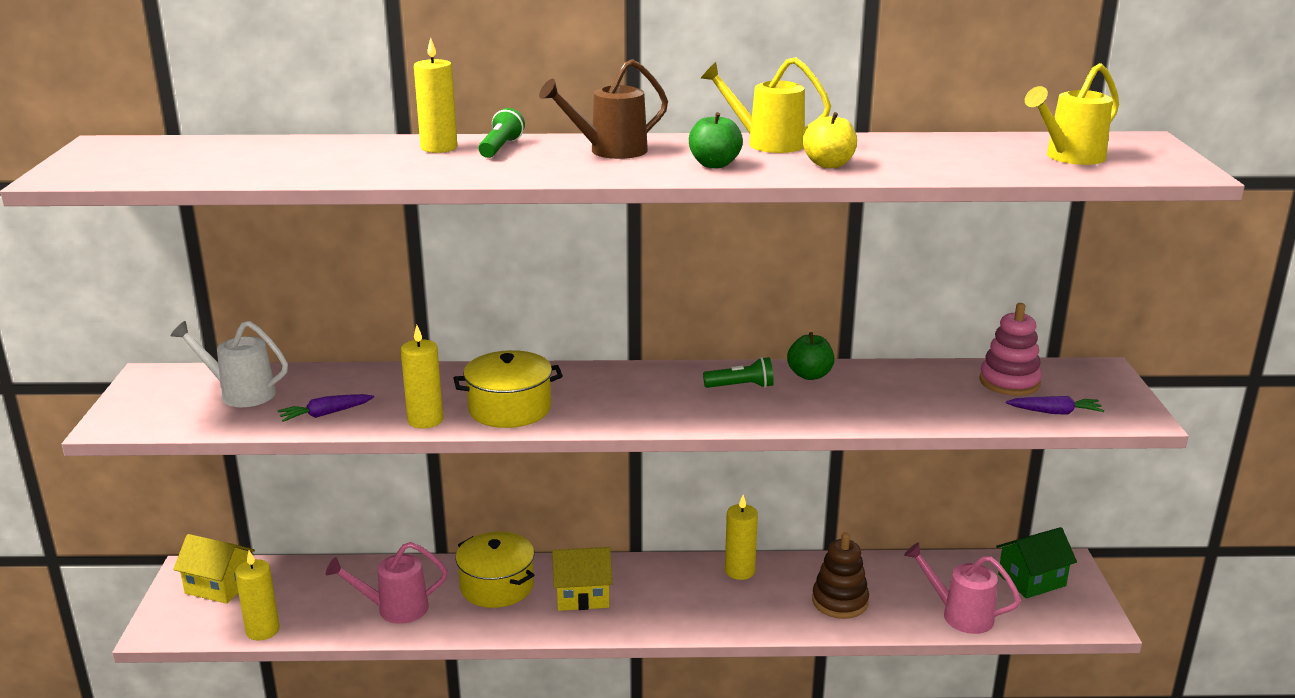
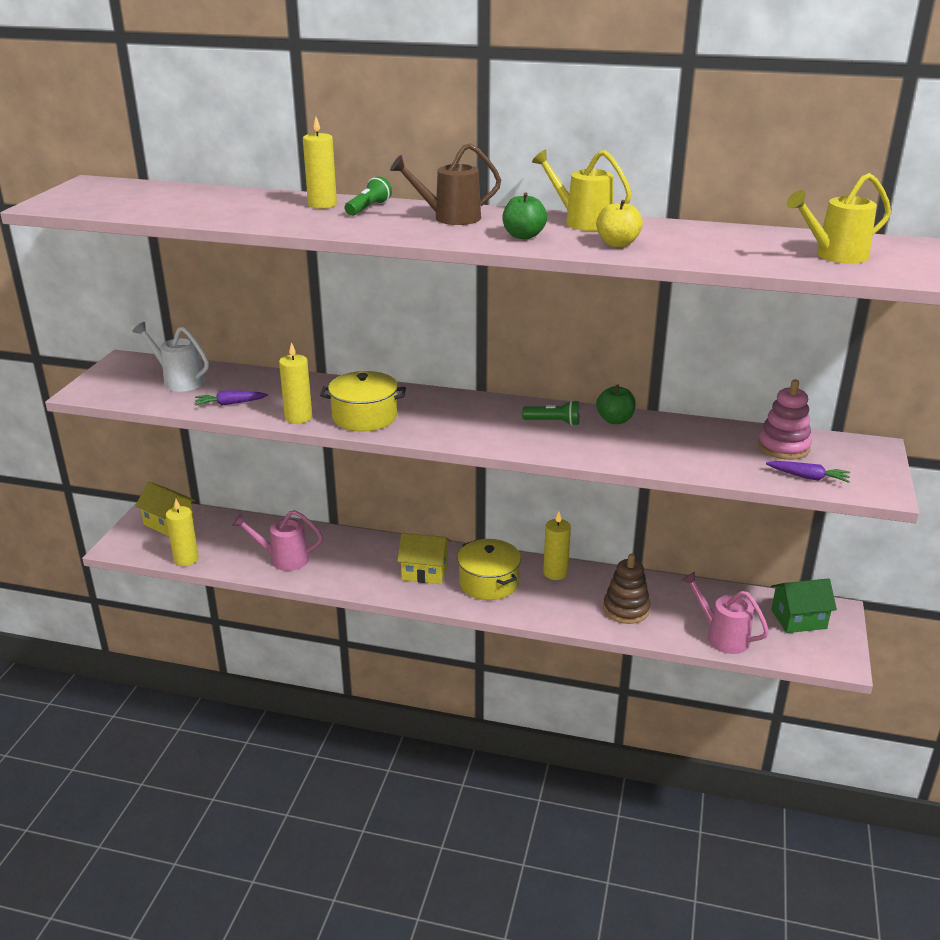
camera: 15 degrees right, 5 degrees up
yellow pot [456,531,534,608] -> yellow pot moved to [457,539,521,600]

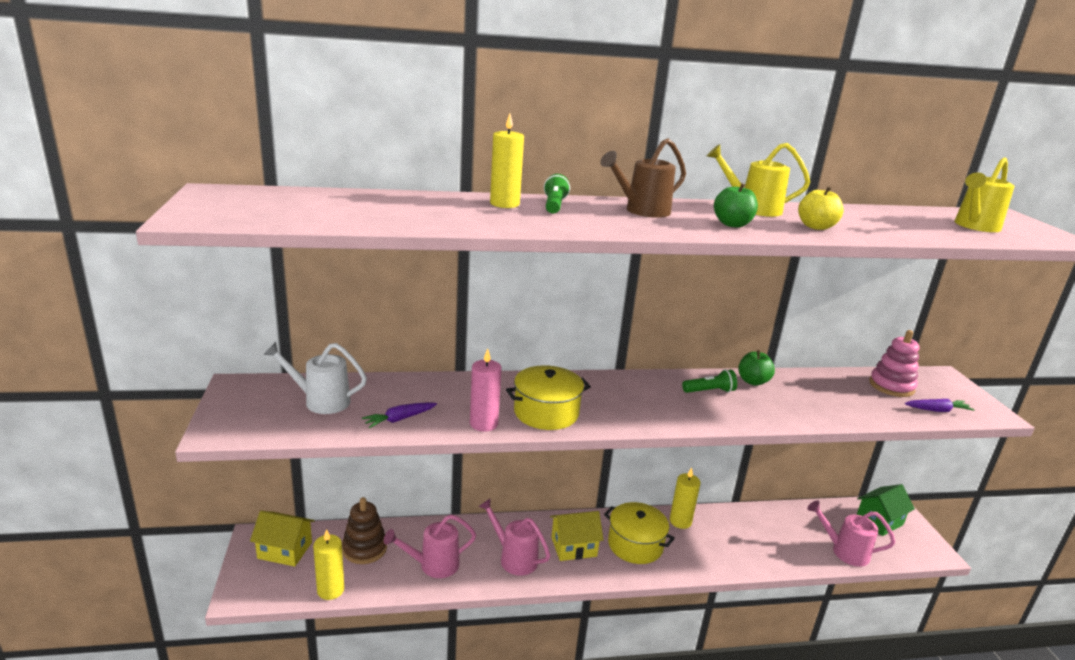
camera: 25 degrees left, 5 degrees down
yellow candle [279,342,312,424] -> pink candle [470,349,502,432]
brown stacking toy [603,554,651,624] -> brown stacking toy moved to [342,497,387,564]
none -> pink watering can [478,498,550,576]

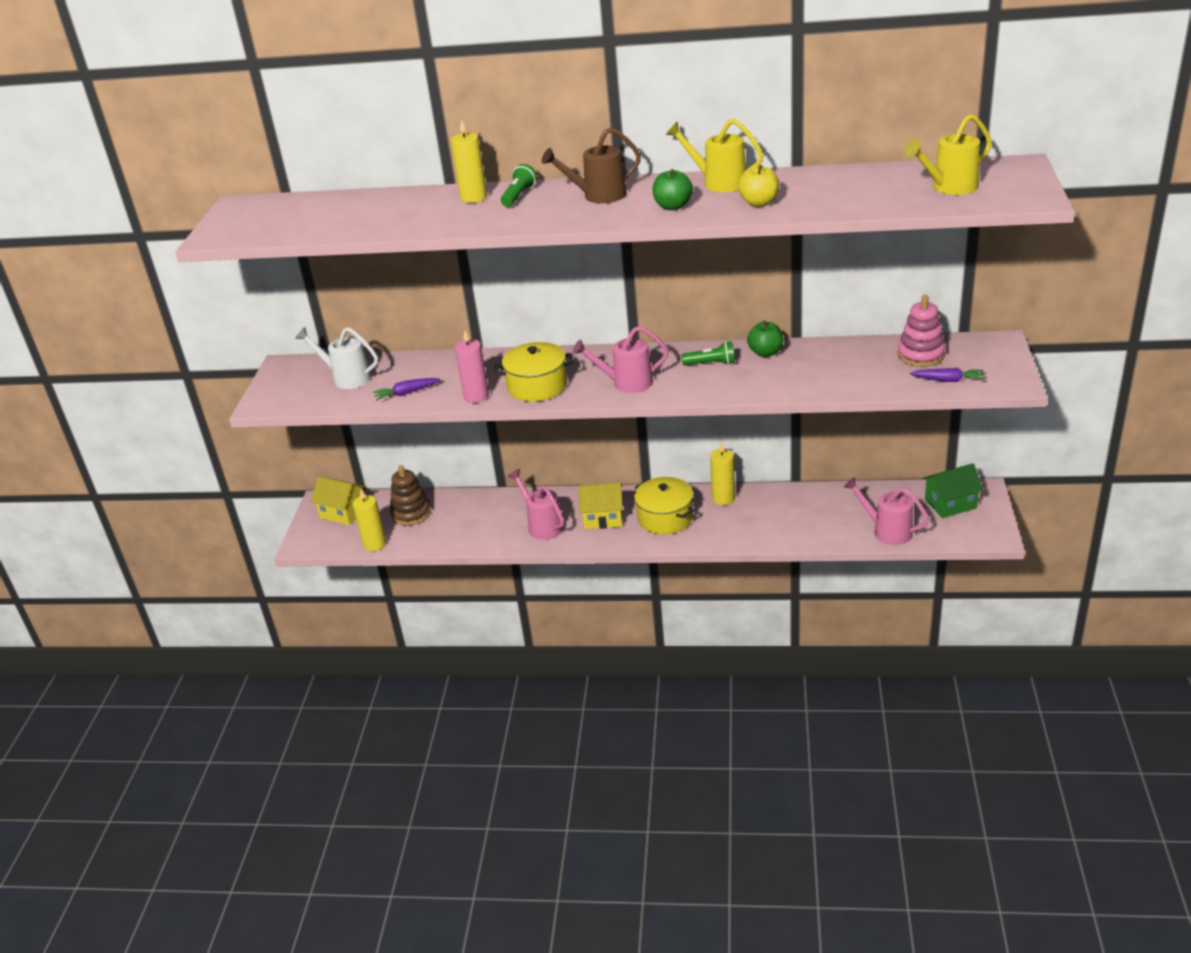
camera: 20 degrees right, 10 degrees up
pink watering can [384,514,476,578] -> pink watering can moved to [573,326,669,393]

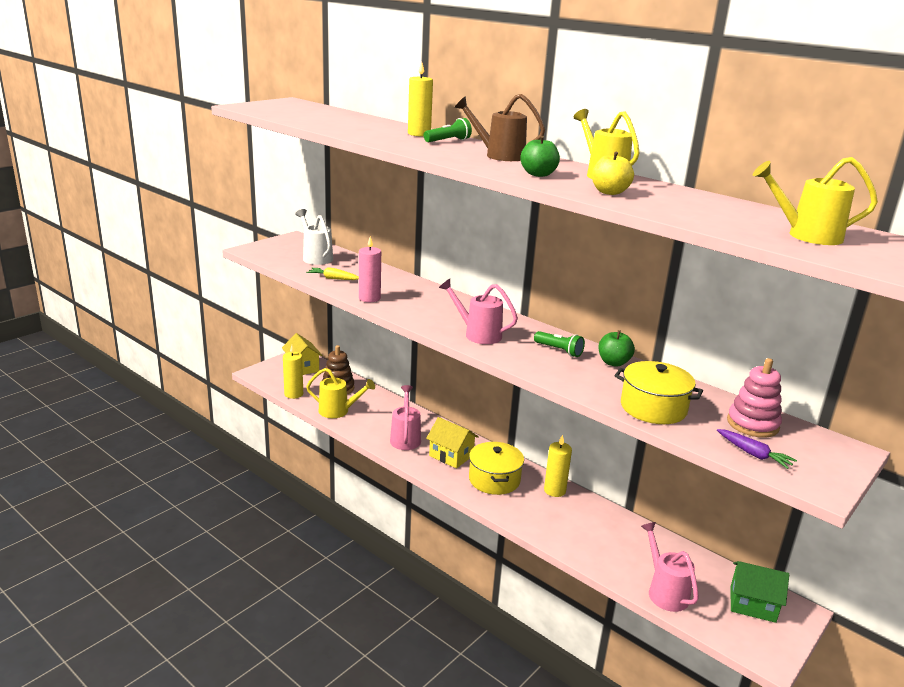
camera: 30 degrees right, 10 degrees down
purple carrot [373,378,440,400] -> yellow carrot [306,267,359,280]
yellow pot [495,342,574,402] -> yellow pot moved to [614,361,703,424]
none -> yellow watering can [306,368,375,418]

